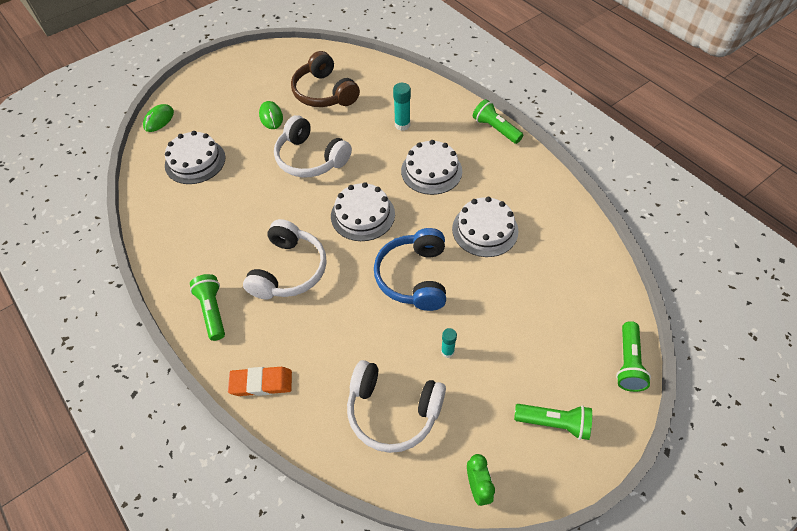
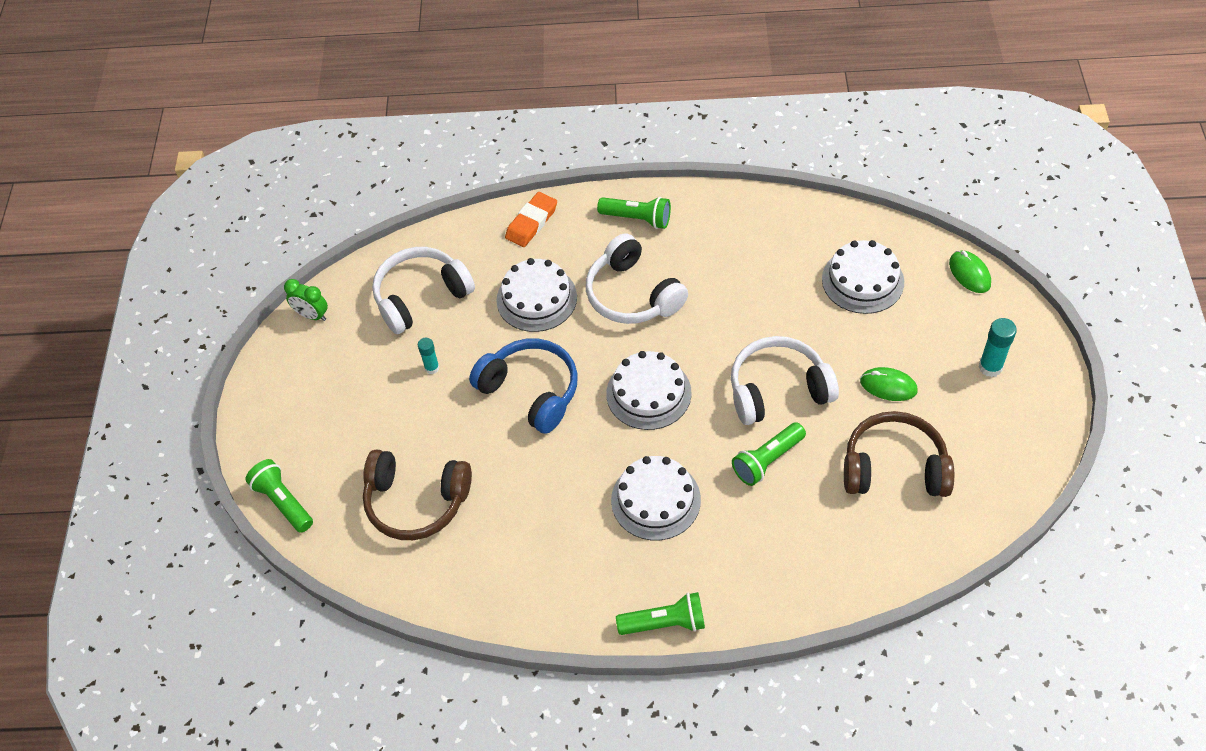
camera: 130 degrees right, 0 degrees up
turquoise glue stick [393,83,411,131] -> turquoise glue stick moved to [979,318,1017,377]
white cake [452,197,519,257] -> white cake moved to [496,258,577,332]
green flashlight [514,404,592,440] -> green flashlight moved to [732,422,806,486]
none -> brown headphones [363,449,472,540]

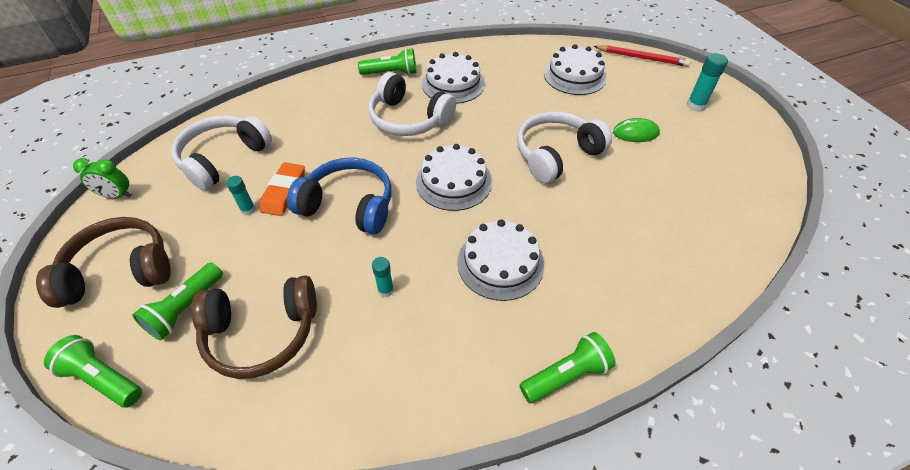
camera: 25 degrees left, 5 degrees down
white cake [496,258,577,332] -> white cake moved to [422,52,485,104]
orange eraser [505,192,557,247] -> orange eraser moved to [259,162,305,216]
green flashlight [732,422,806,486] -> green flashlight moved to [132,263,223,340]
brown headphones [844,411,954,497] -> brown headphones moved to [36,217,171,308]
green mouse [949,250,991,293] -> red pencil [593,45,691,67]
none -> turquoise glue stick [372,257,394,297]

